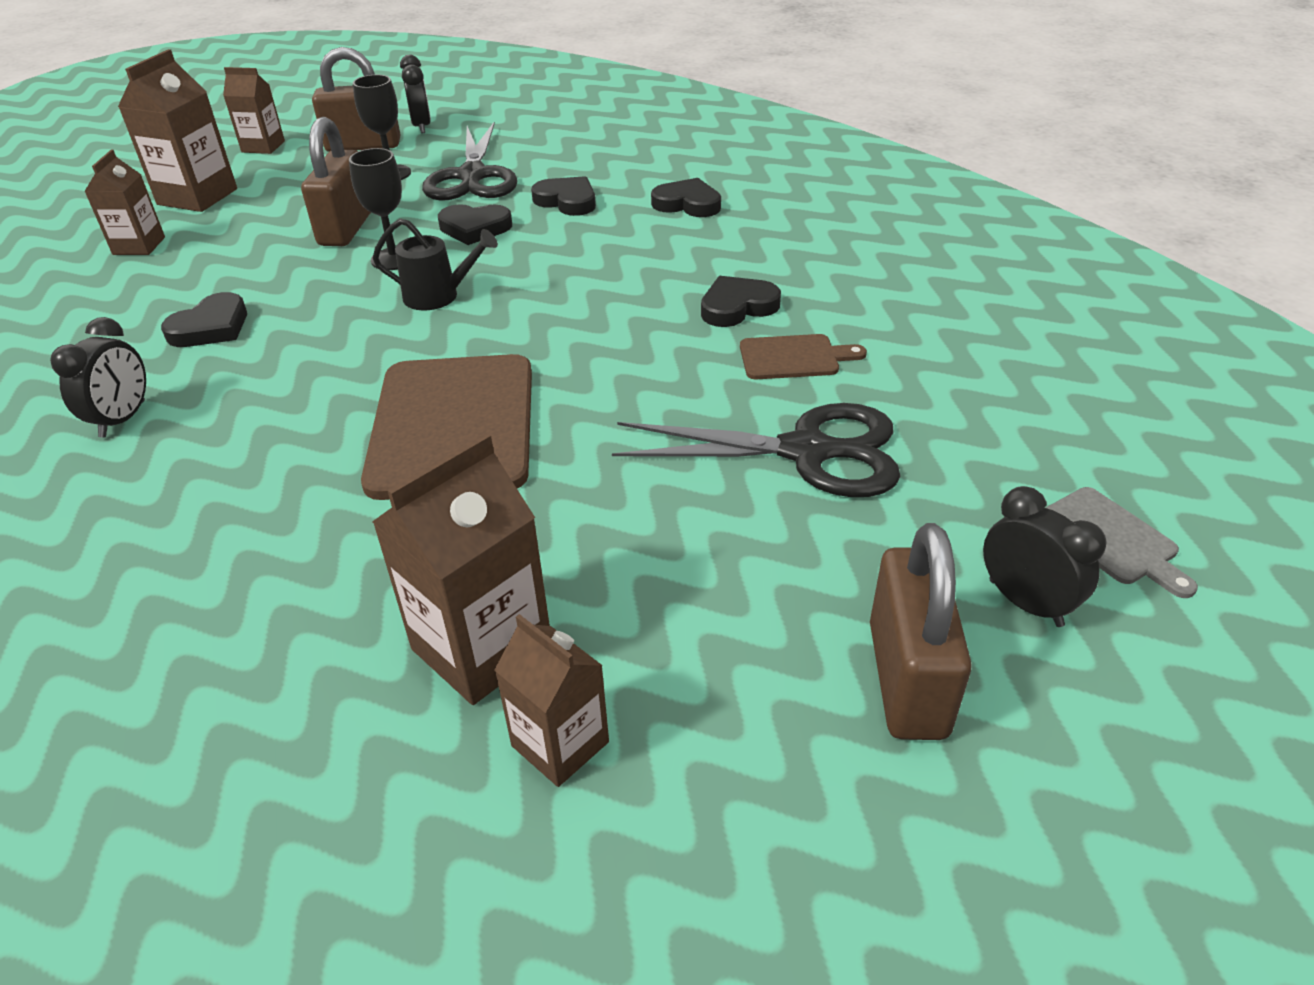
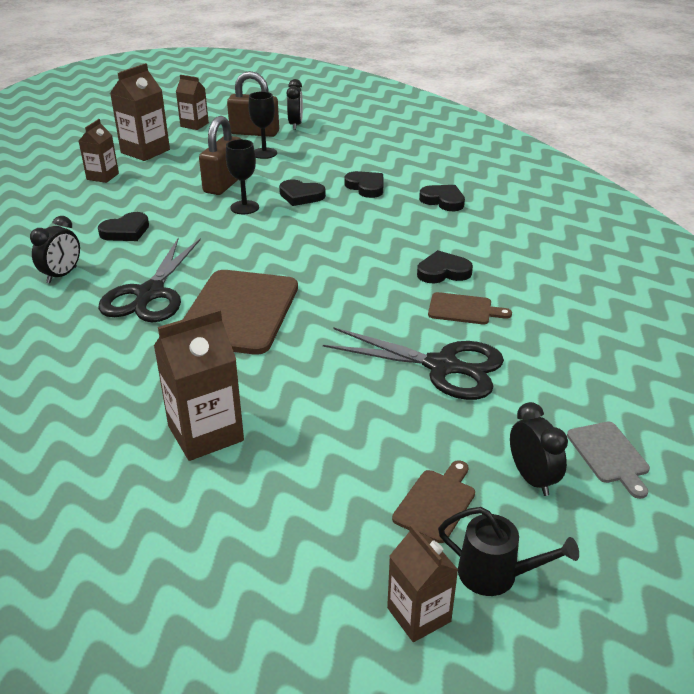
camera: 15 degrees right, 5 degrees down
black watering can [373,218,498,311] -> black watering can moved to [438,507,579,596]
black scissors [422,122,518,201] -> black scissors moved to [98,238,201,322]
brown carton [494,614,609,787] -> brown carton moved to [387,524,458,642]
brown padlock [870,523,972,740] -> brown cutting board [392,460,475,543]

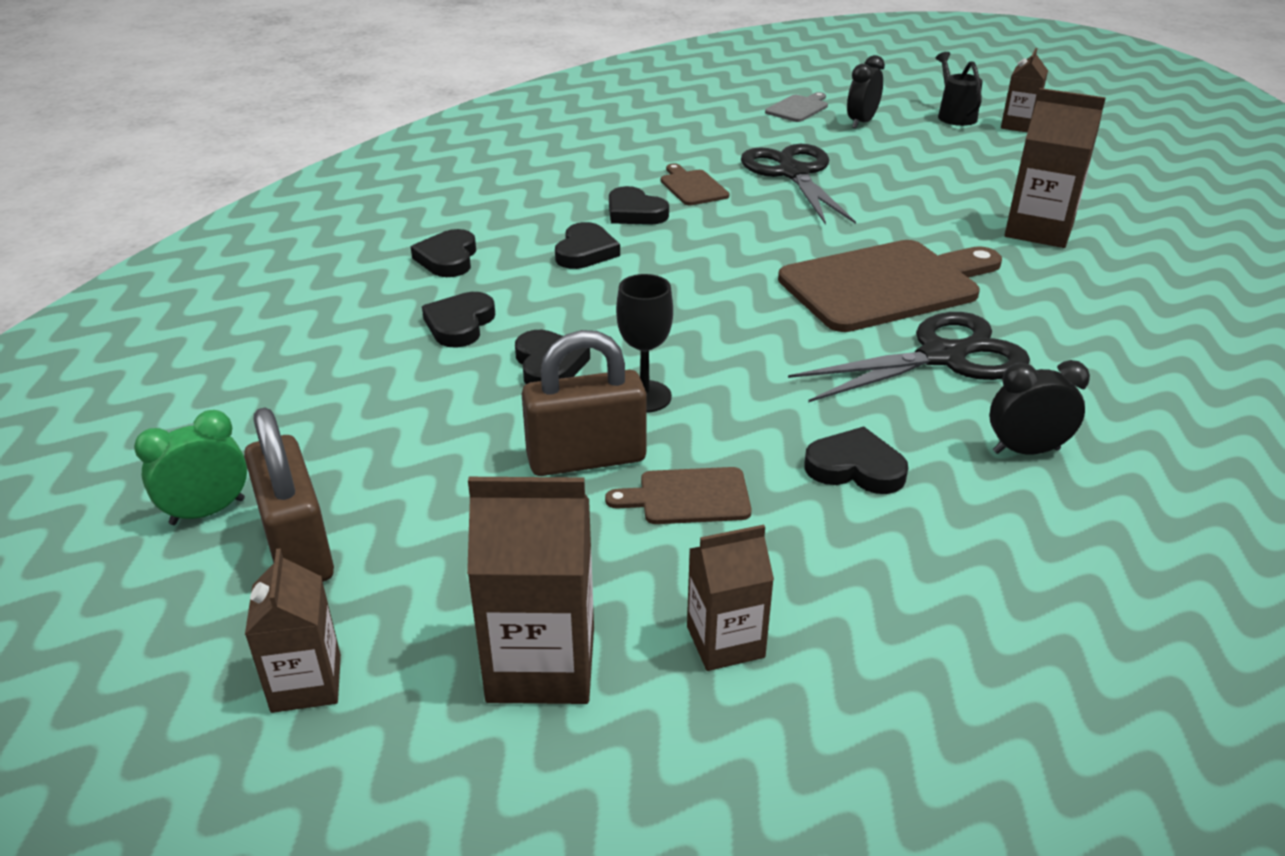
camera: 125 degrees left, 0 degrees up
black goblet [248,92,277,159] -> none
black clock [286,79,303,130] -> green clock [134,410,247,525]
brown cutting board [392,460,475,543] -> brown cutting board moved to [605,467,752,524]
none -> black heart [555,222,620,269]

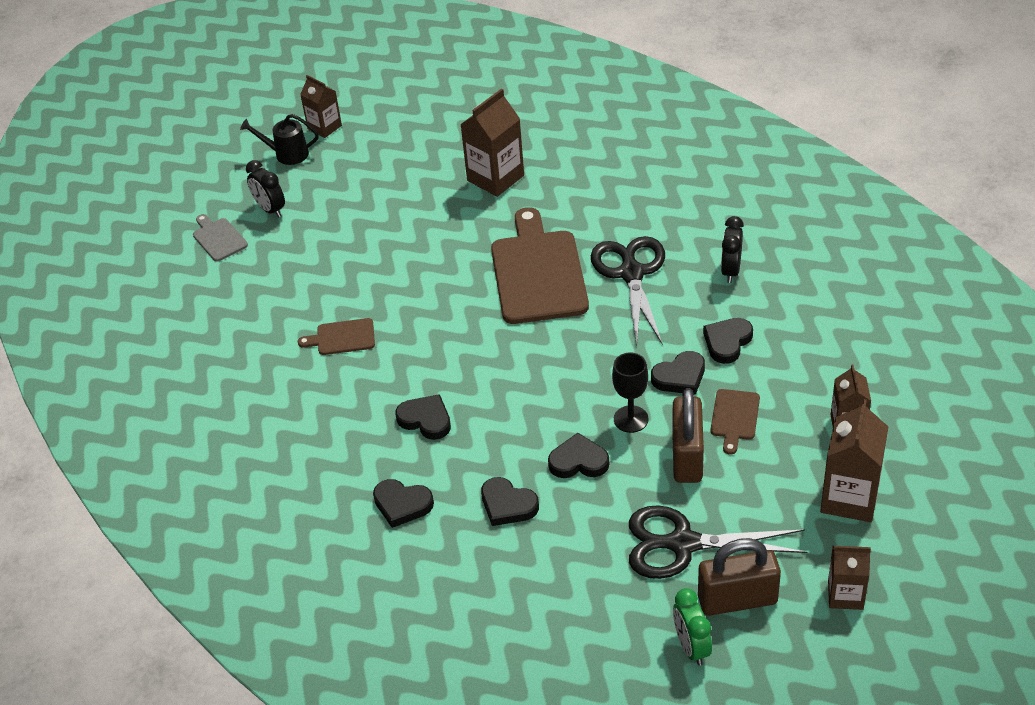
camera: 70 degrees left, 10 degrees up
black heart [609,186,669,225] -> black heart moved to [651,351,705,395]
black scissors [741,144,856,225] -> black scissors moved to [629,505,807,579]

